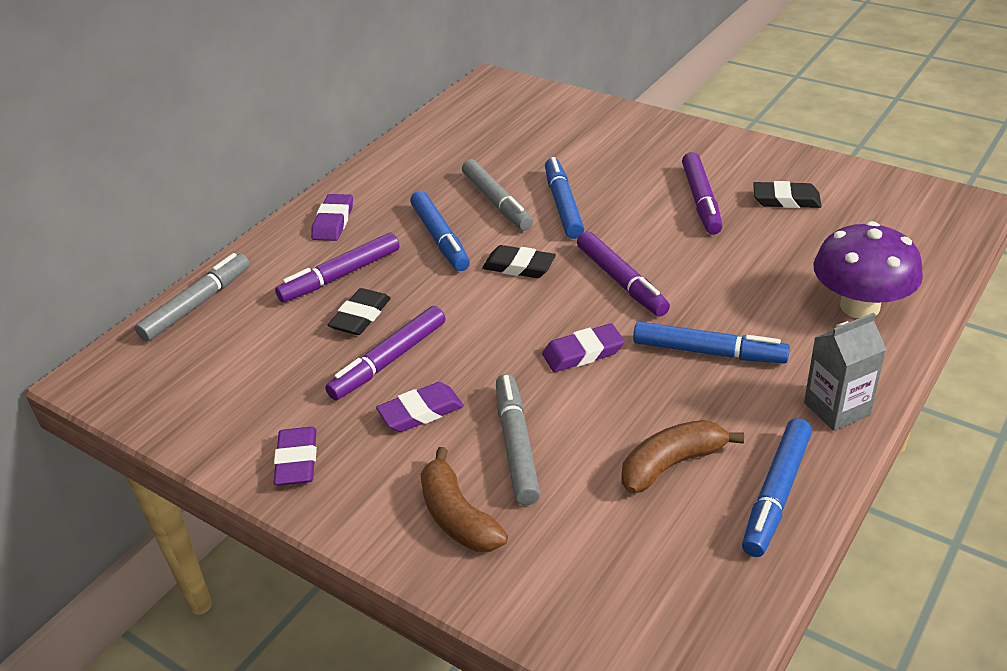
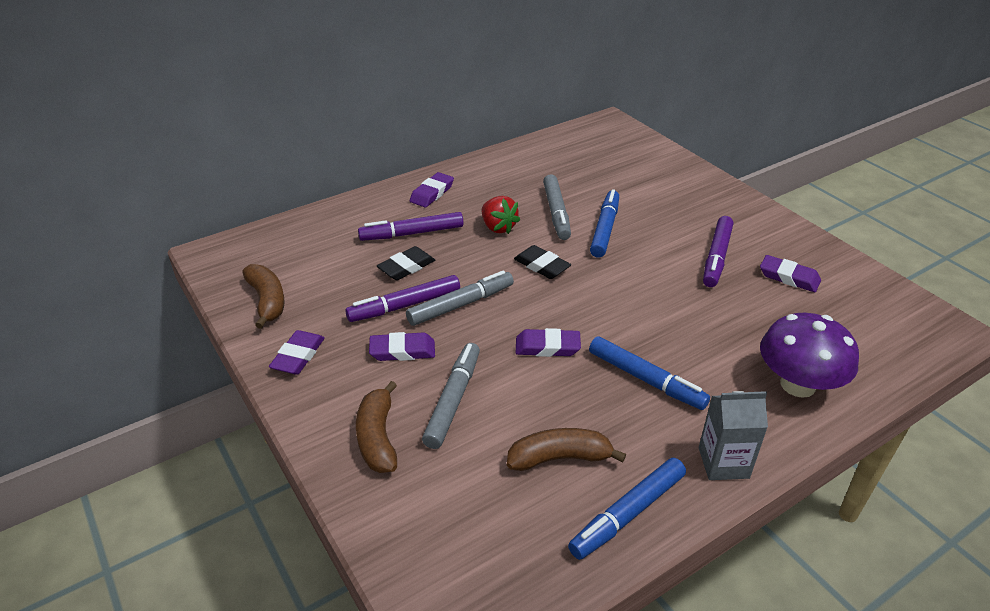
camera: 20 degrees right, 0 degrees up
grey marker [135,253,250,342] -> grey marker moved to [406,271,514,326]
blue marker [410,191,470,271] -> red strawberry [482,196,520,234]
purple marker [577,231,670,316] -> none
black eraser [753,181,822,208] -> purple eraser [760,255,821,292]
none -> brown banana [242,264,285,329]

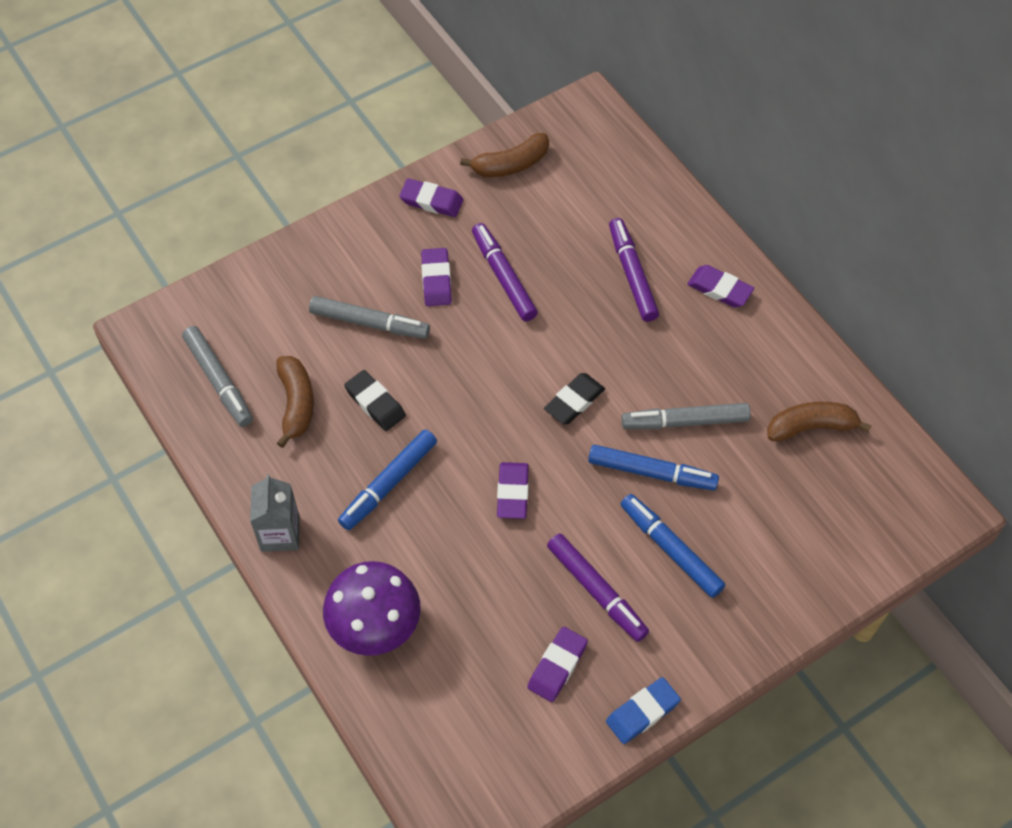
camera: 90 degrees right, 20 degrees up
brown banana [356,381,397,473] -> brown banana moved to [767,402,872,441]
black eraser [377,246,435,280] -> black eraser moved to [344,370,406,431]
grey marker [406,271,514,326] -> grey marker moved to [182,326,253,427]
red strawberry [482,196,520,234] -> none
purple eraser [516,328,581,357] -> purple eraser moved to [497,462,529,519]
blue marker [568,458,686,560] -> blue marker moved to [621,494,725,598]
purple marker [703,216,733,287] -> purple marker turned 150 degrees counterclockwise [547,533,649,642]
none -> blue eraser [606,677,681,744]

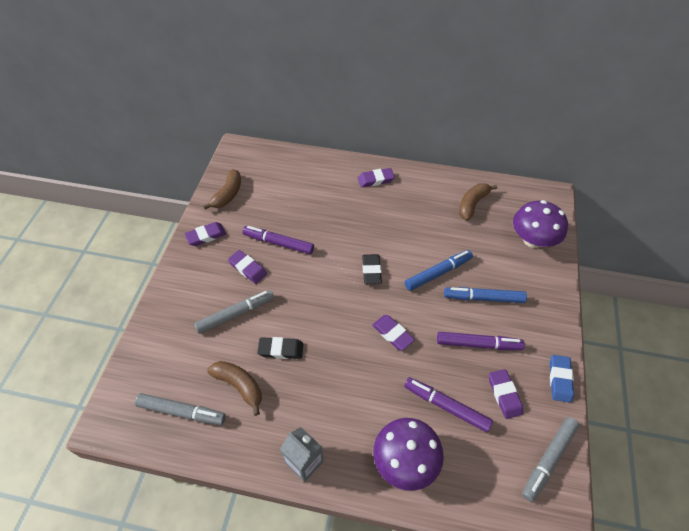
camera: 45 degrees left, 5 degrees down
blue marker [338,429,437,530] -> none
purple marker [609,218,659,322] -> purple marker moved to [404,377,493,432]
grey marker [621,403,751,429] -> grey marker moved to [522,417,579,502]
none -> purple mushroom [513,200,568,248]

